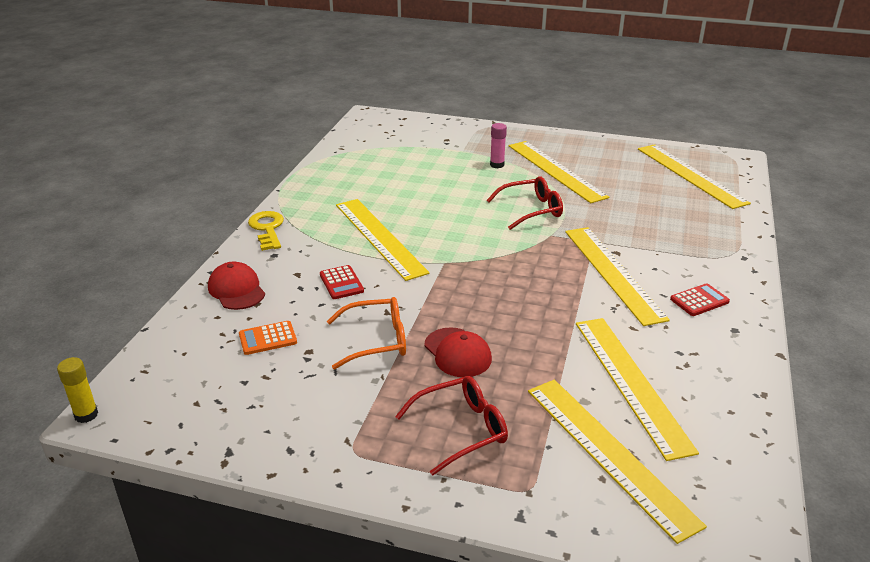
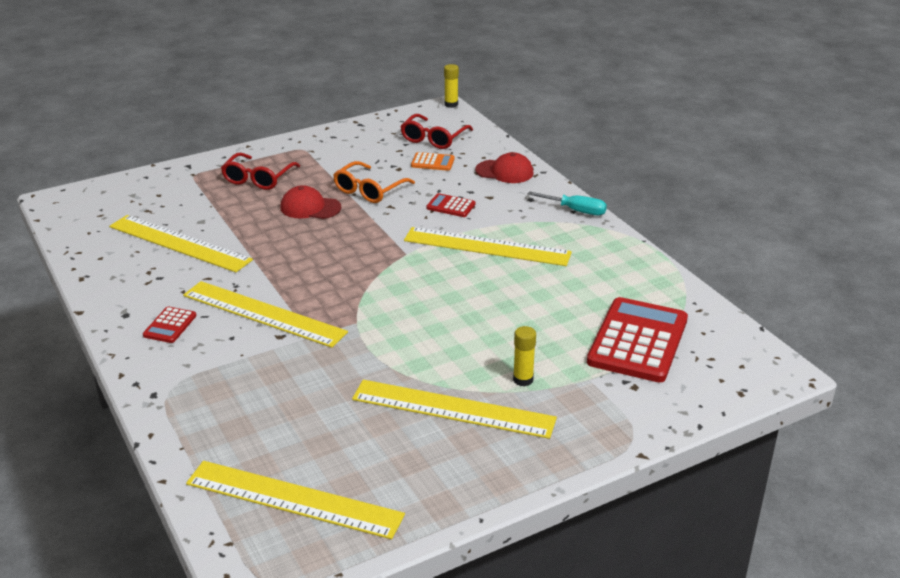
camera: 135 degrees right, 0 degrees up
orange calculator [239,321,297,355] -> orange calculator turned 75 degrees clockwise [411,152,455,171]
yellow key [248,211,284,251] -> turquoise screwdriver [528,191,607,216]
red glasses [487,176,563,230] -> red glasses moved to [400,114,473,149]
pink glue stick [490,123,507,168] -> yellow glue stick [513,326,536,387]
yellow ruler [528,380,707,544] -> none
none -> red calculator [587,297,688,382]

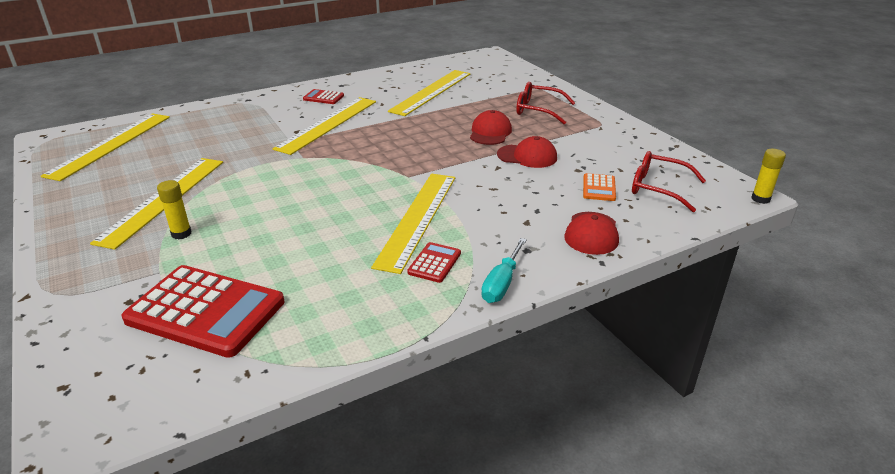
camera: 90 degrees right, 0 degrees up
orange glasses [333,161,415,203] -> red cap [497,136,557,168]
red calculator [426,193,475,217] -> red calculator moved to [407,242,461,283]

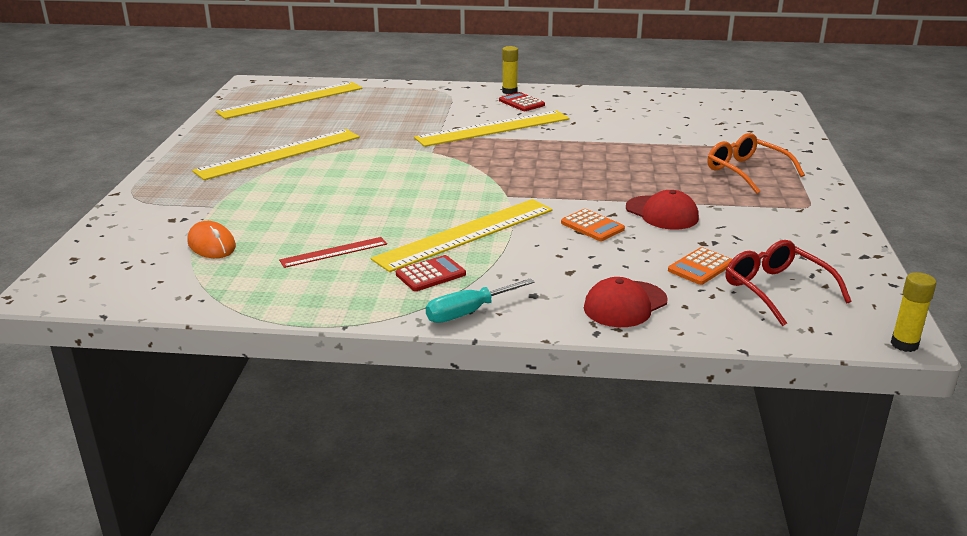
camera: 35 degrees right, 5 degrees down
red calculator [121,265,284,358] -> orange mouse [187,221,236,258]
yellow glue stick [157,180,192,239] -> yellow glue stick moved to [502,46,518,94]
yellow ruler [388,70,471,116] -> none
red cap [470,110,512,145] -> none
red glasses [516,82,575,124] -> orange glasses [707,133,805,194]
none -> red ruler [279,237,387,268]
none -> orange calculator [561,209,625,241]

